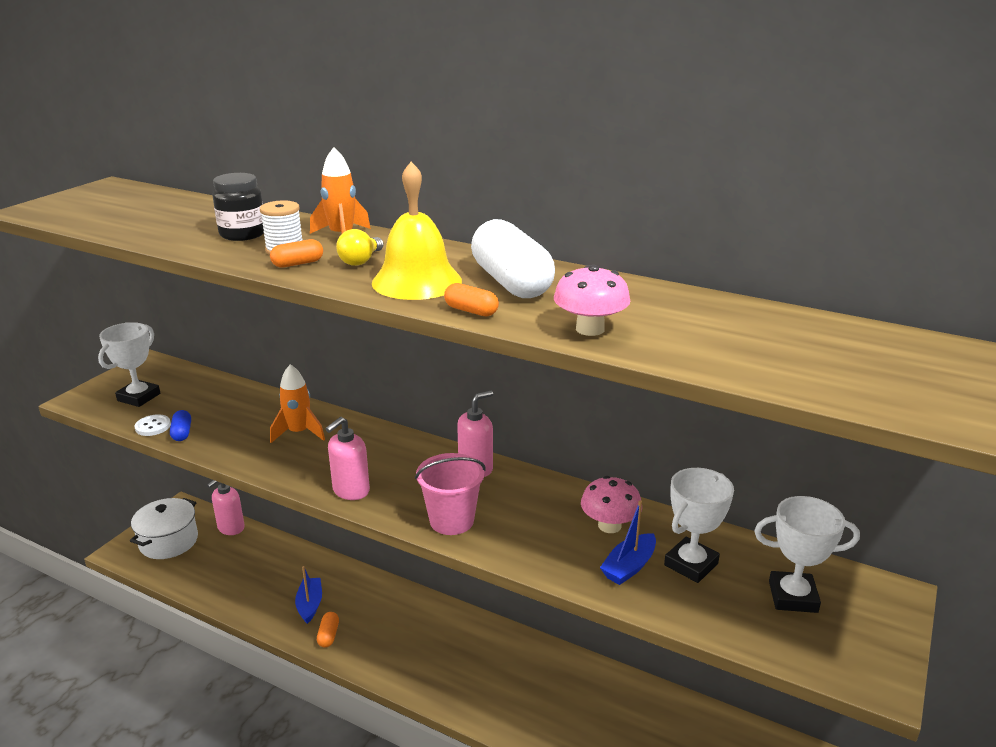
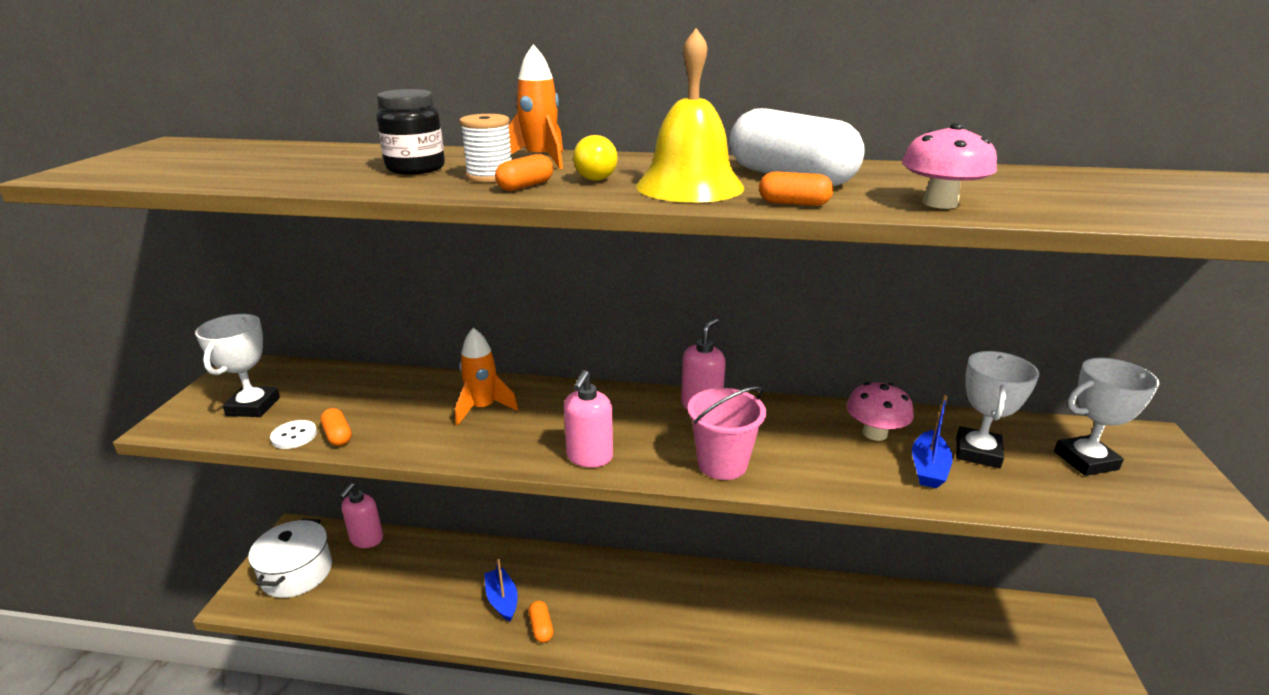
camera: 20 degrees left, 0 degrees up
blue capsule [170,410,191,441] -> orange capsule [320,408,352,446]

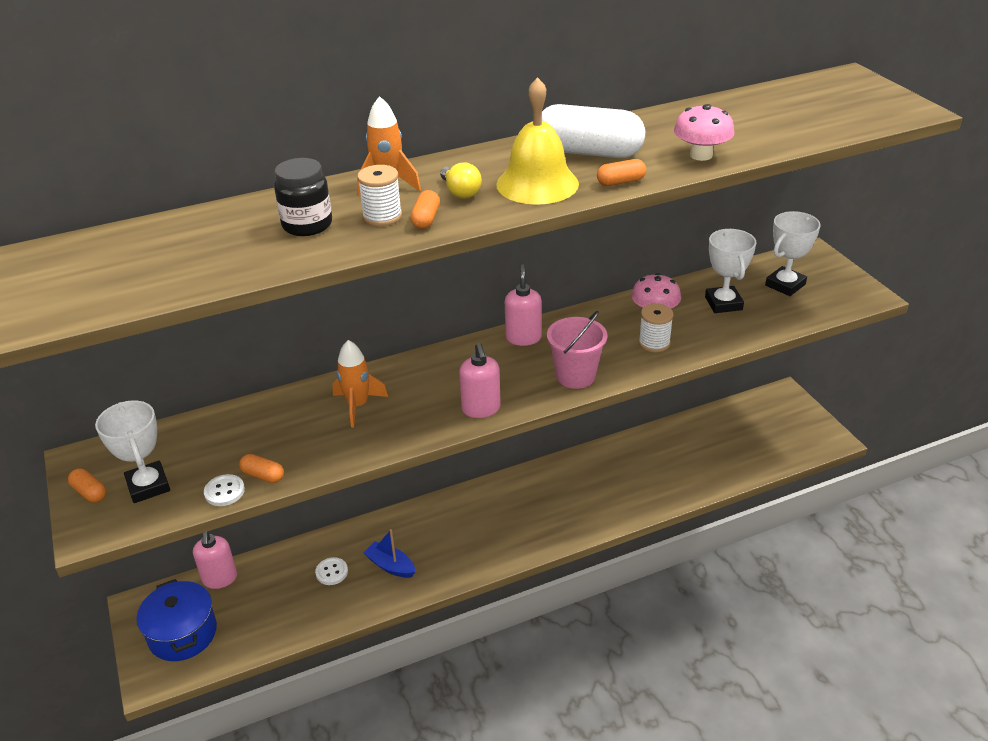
camera: 30 degrees left, 10 degrees up
white pot [248,519,332,598] -> blue pot [137,579,217,661]
orange capsule [528,601,553,643] -> orange capsule moved to [68,468,106,503]
blue boat [912,395,953,488] -> none
none -> white button [315,557,348,585]
none -> white spool [639,304,673,353]

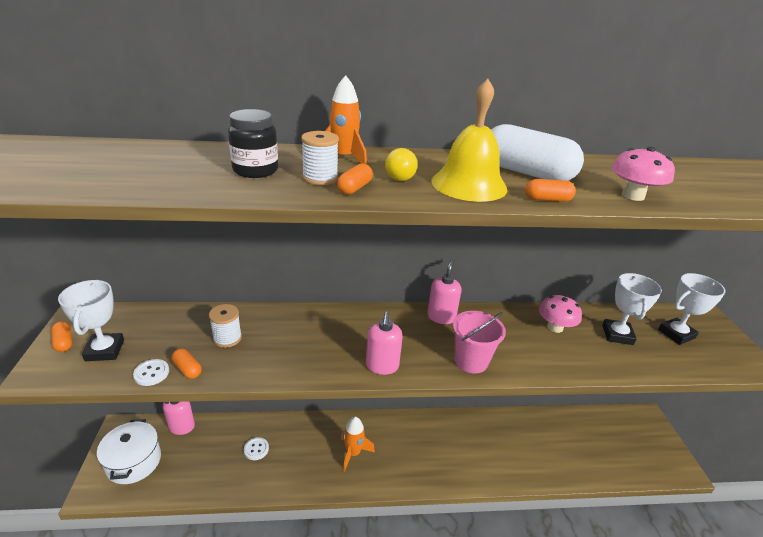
camera: 15 degrees right, 5 degrees down
blue pot [137,579,217,661] -> white pot [97,419,161,484]
orange rocket [332,340,388,427] -> orange rocket moved to [341,417,375,471]
blue boat [363,529,415,578] -> none
white spool [639,304,673,353] -> white spool moved to [209,304,242,348]

